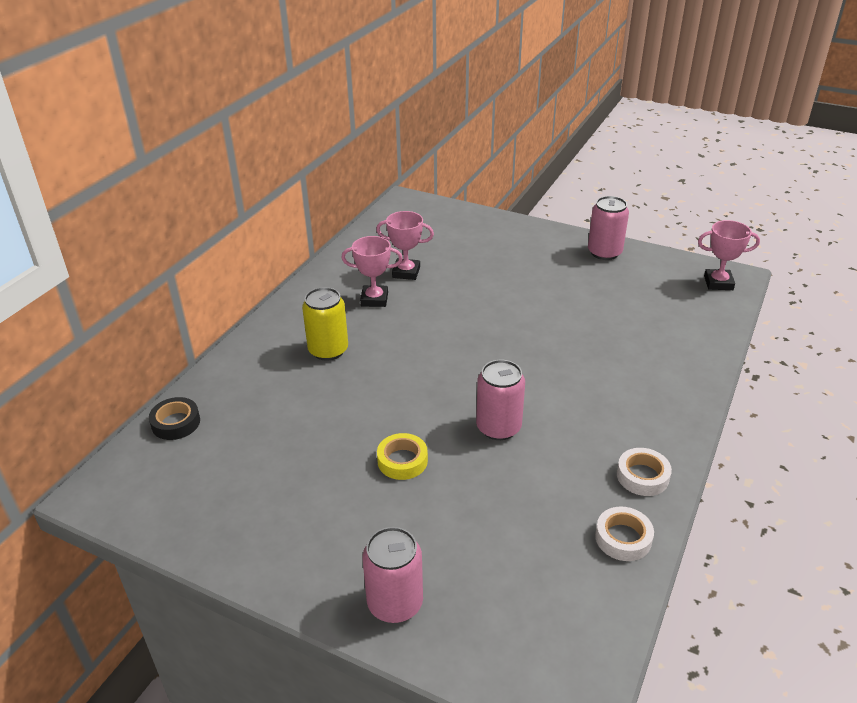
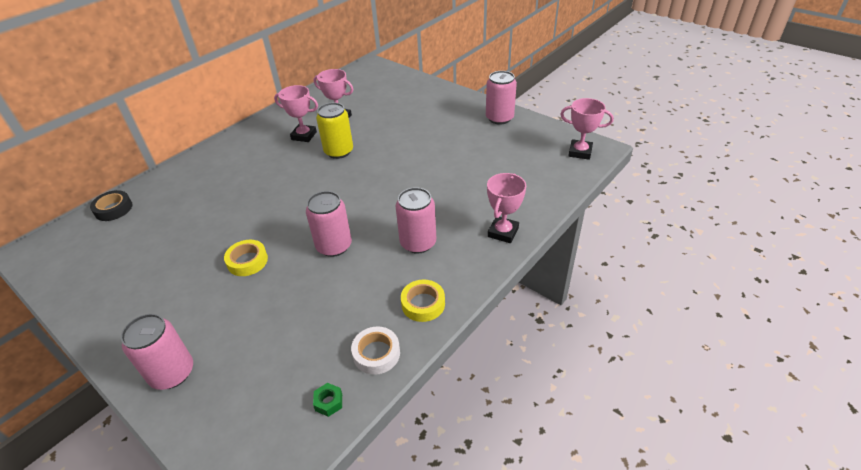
camera: 15 degrees right, 5 degrees up
yellow can [302,287,348,361] -> yellow can moved to [316,103,353,159]
white tape [617,448,672,496] -> yellow tape [401,279,445,322]
none -> green nut [313,383,342,417]
none -> pink can [396,187,436,254]
none -> pink trophy [487,173,526,243]

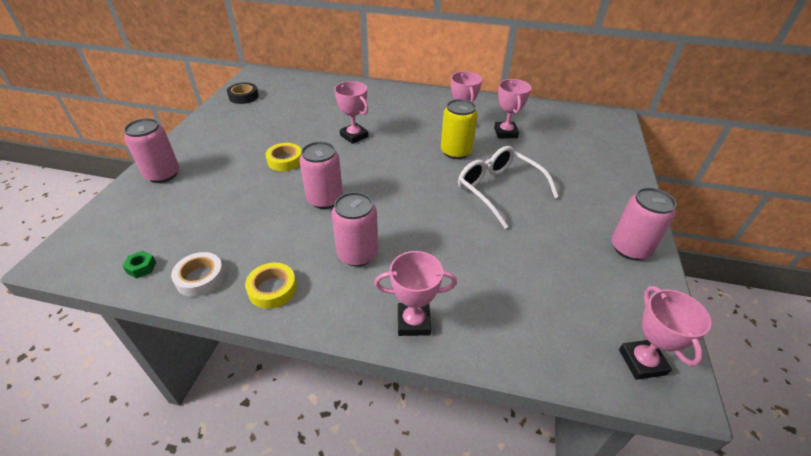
camera: 60 degrees right, 0 degrees up
black tape [90,190,133,221] -> black tape moved to [227,83,259,104]
none -> pink trophy [334,81,368,144]
none -> white glasses [458,146,559,229]

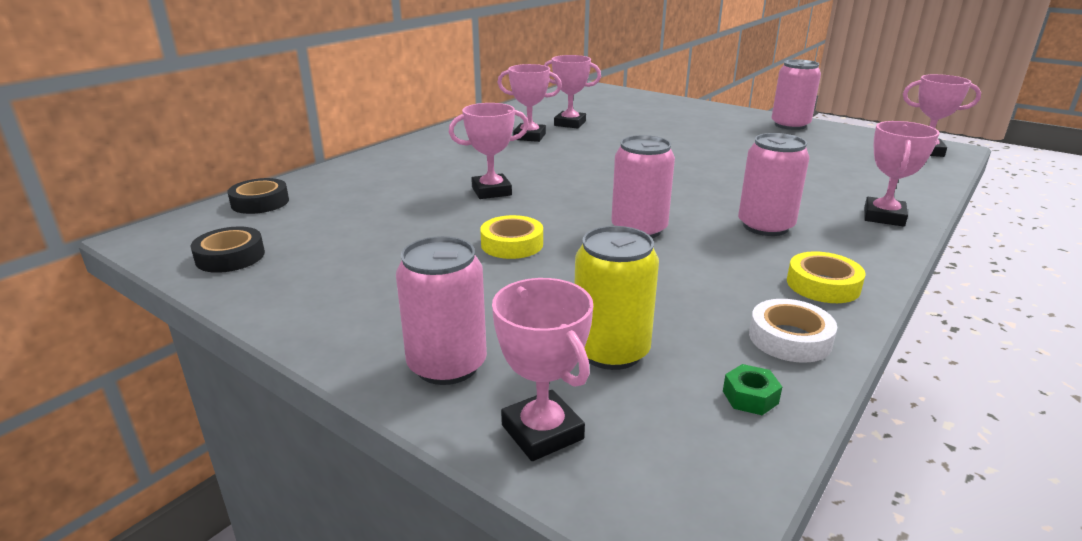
camera: 65 degrees left, 15 degrees down
yellow can [441,99,478,159] -> yellow can moved to [574,226,659,370]
white glasses [458,146,559,229] -> none
none -> black tape [228,178,289,214]
none -> pink trophy [492,278,593,461]

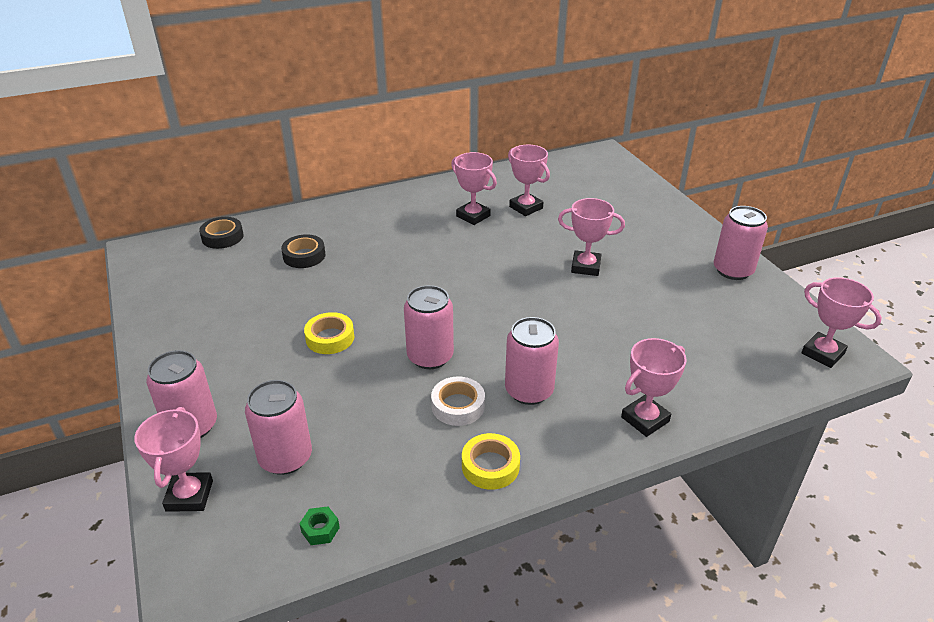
camera: 30 degrees right, 10 degrees up
black tape [190,227,265,273] -> black tape moved to [281,234,326,268]
pink trophy [449,103,529,199] -> pink trophy moved to [558,198,625,276]
yellow can [574,226,659,370] -> pink can [245,380,312,475]
white tape [749,299,837,363] -> white tape moved to [431,377,485,426]

